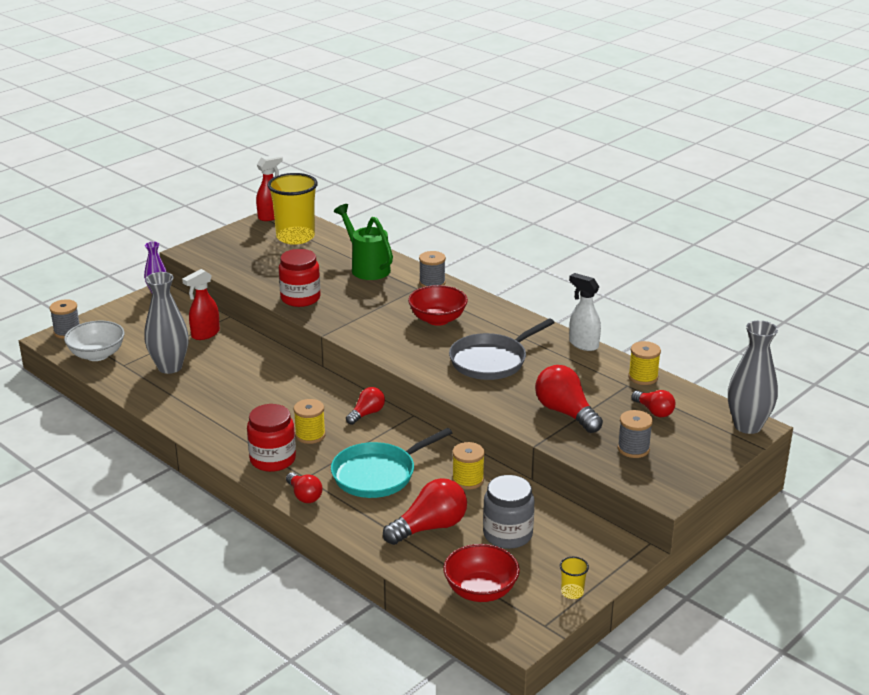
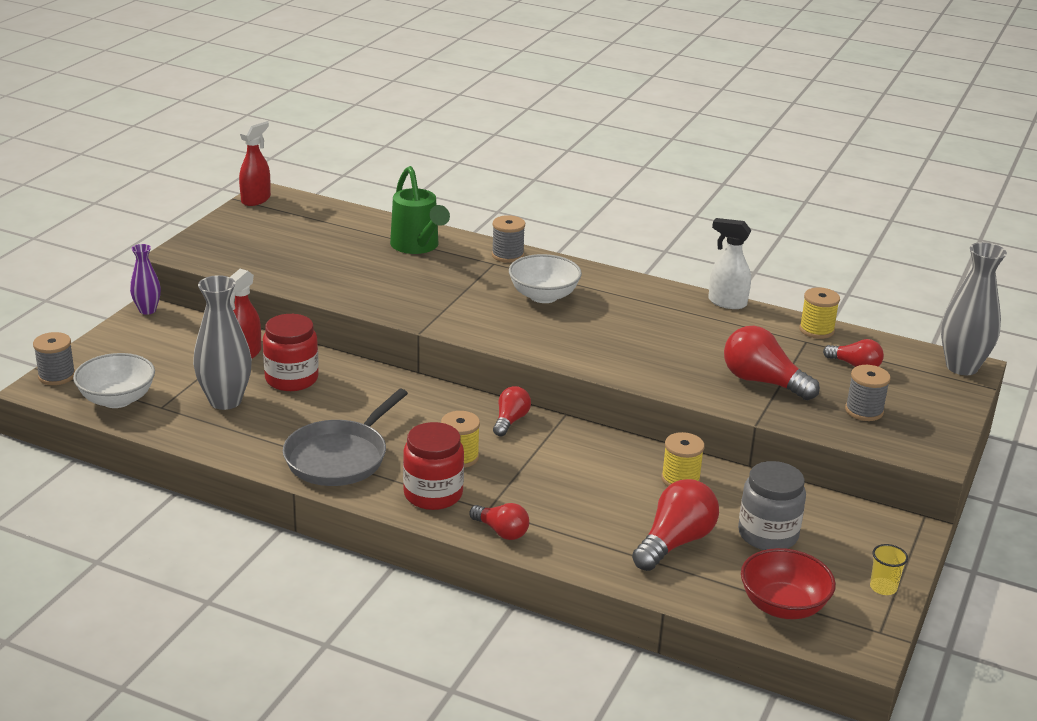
camera: 20 degrees left, 0 degrees up
yellow cup [268,173,318,245] -> none
red jar [279,249,321,307] -> red jar moved to [263,314,319,391]
turquoise pan [331,428,452,498] -> none
green watering can [334,204,393,280] -> green watering can turned 150 degrees counterclockwise [390,166,450,254]
red bowl [408,285,468,326] -> white bowl [509,254,582,303]
grey pan [449,318,555,380] -> grey pan moved to [283,389,408,486]

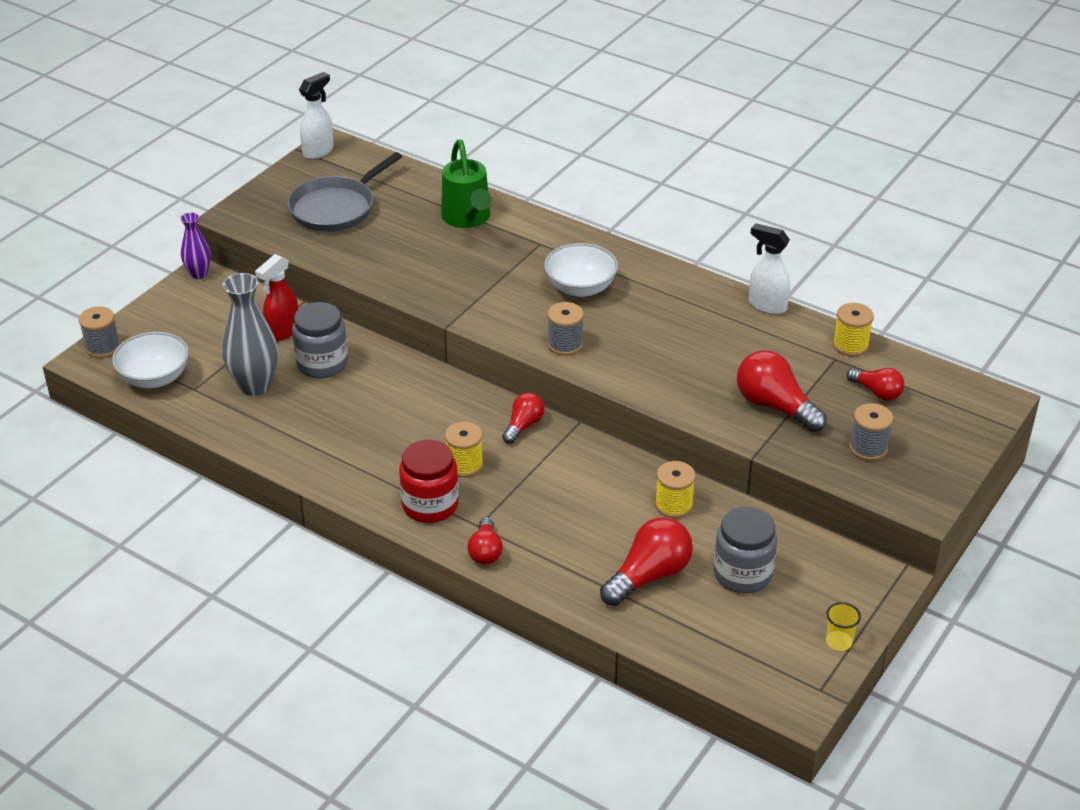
camera: 10 degrees right, 10 degrees up
red spray bottle [239,119,271,206] -> white spray bottle [299,72,334,159]
red jar [263,314,319,391] -> grey jar [292,302,348,378]
grey pan [283,389,408,486] -> grey pan moved to [287,152,402,232]
red light bulb [469,503,529,540] -> red light bulb turned 45 degrees clockwise [468,517,503,565]
grey spool [492,215,525,263] -> grey spool moved to [547,302,584,356]
red bowl [741,548,836,619] -> none
grey vase [941,242,1007,375] -> none

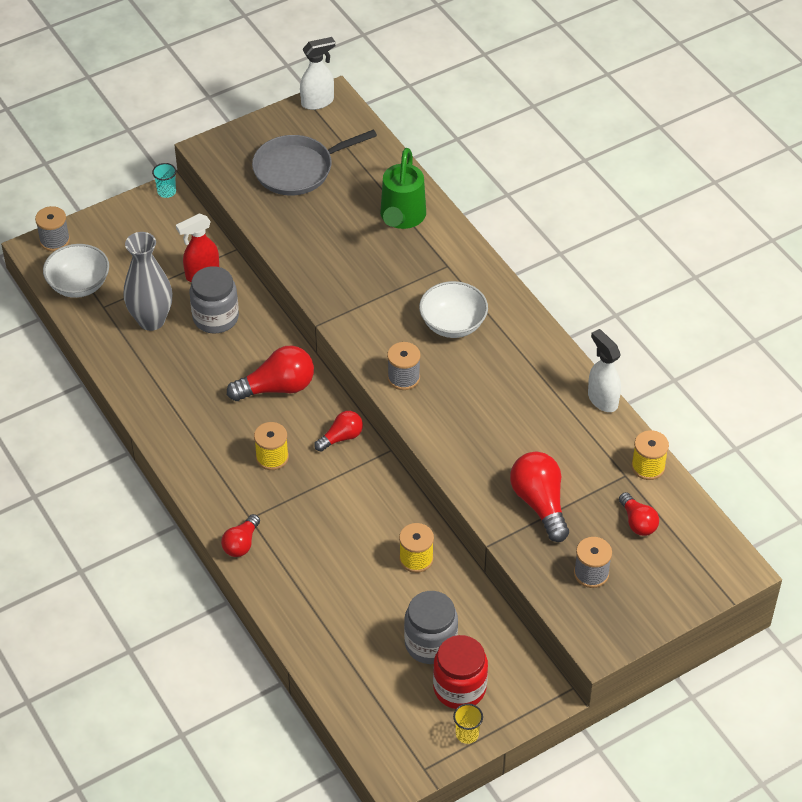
camera: 25 degrees right, 10 degrees up
purple vase [180,212,211,279] -> turquoise cup [152,163,176,198]
red jar [399,440,459,523] -> red jar moved to [433,635,488,709]
red light bulb [600,517,693,606] -> red light bulb moved to [227,345,314,401]

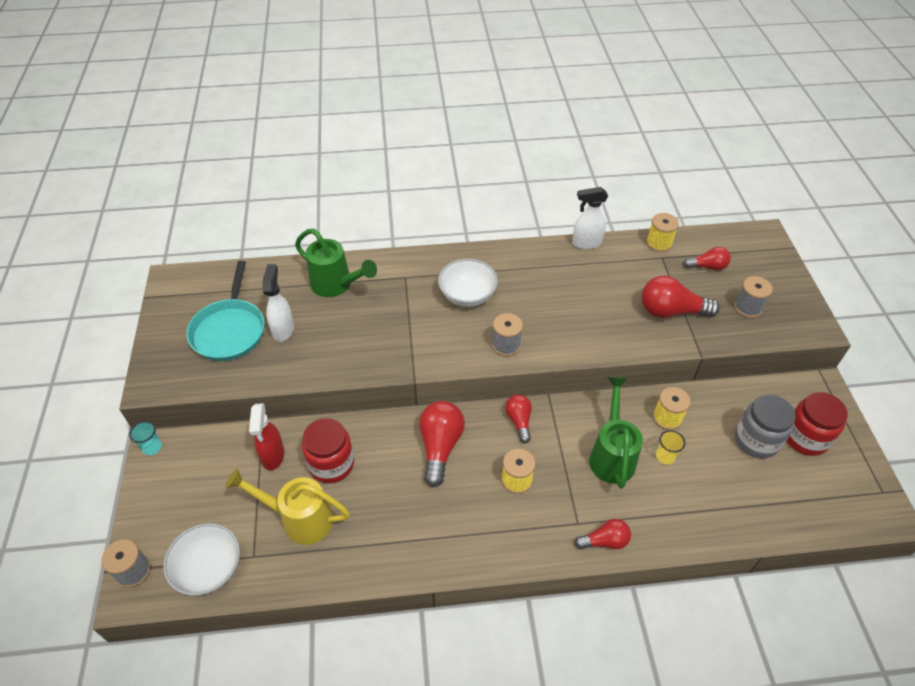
camera: 65 degrees left, 0 degrees up
grey vase [123,232,172,331] -> yellow watering can [225,468,350,545]
grey jar [190,266,239,333] -> red jar [302,418,354,483]
red light bulb [221,514,260,557] -> red light bulb turned 60 degrees counterclockwise [575,519,631,549]
grey pan [252,130,377,195] -> turquoise pan [186,261,265,361]
white spray bottle [300,37,335,110] -> white spray bottle moved to [262,264,294,342]
yellow cup [453,703,483,744] -> yellow cup moved to [656,430,685,465]
none -> green watering can [589,377,643,489]

